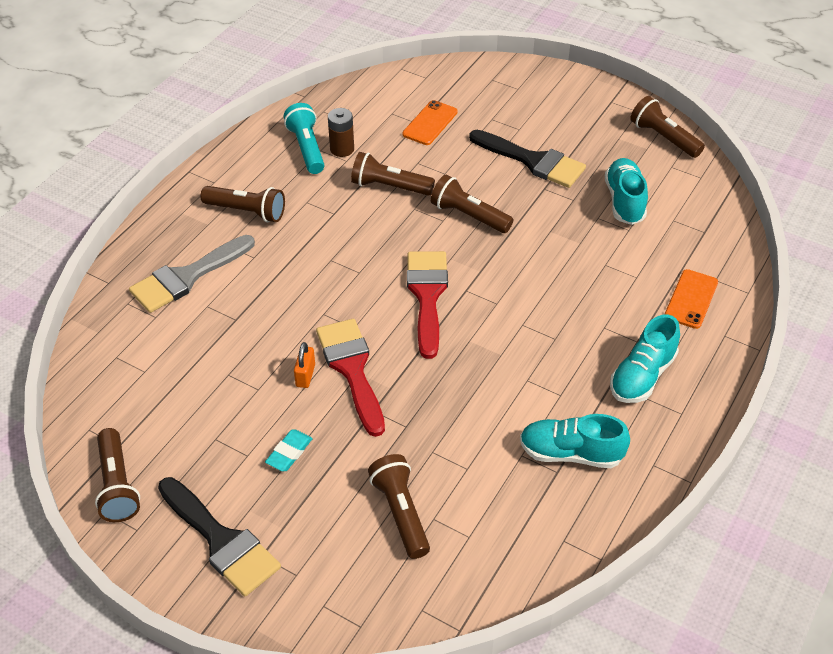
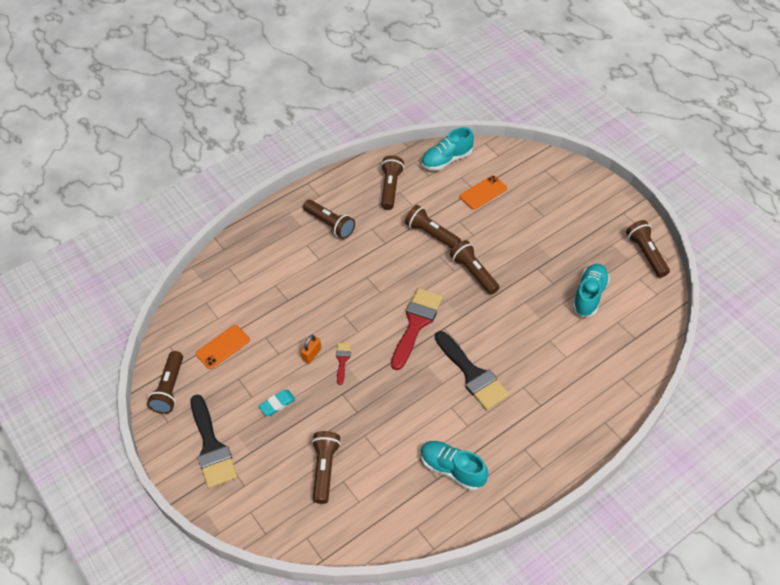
camera: 25 degrees right, 5 degrees up
grey brush [129,235,255,313] -> none
turquoise flashlight [284,103,325,174] -> brown flashlight [381,155,404,210]
red brush [316,319,385,437] -> red brush [336,343,351,385], size x0.48
brown battery [328,108,354,157] -> none
black brush [469,130,586,188] -> black brush moved to [435,331,509,410]
turquoise shoe [610,314,680,403] -> turquoise shoe moved to [421,127,474,171]
orange phone [665,269,718,329] -> orange phone moved to [196,325,250,369]

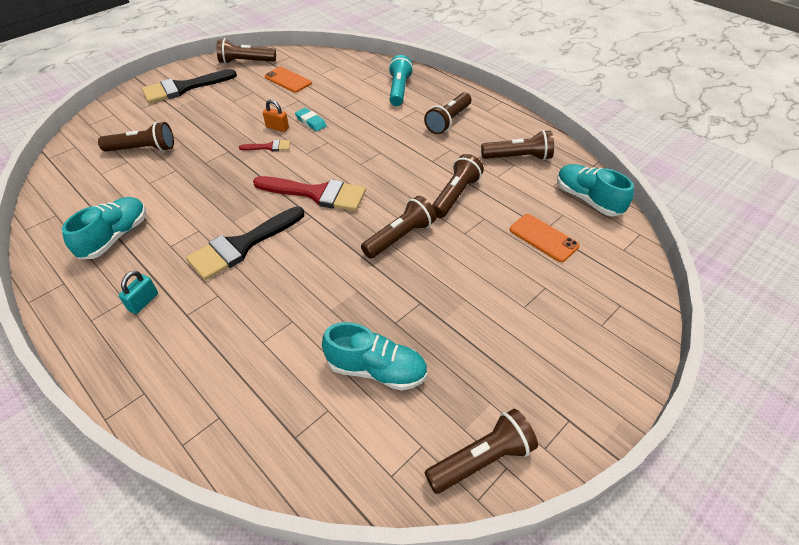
camera: 80 degrees right, 5 degrees down
turquoise eraser [259,390,296,416] -> turquoise eraser moved to [295,108,327,131]
none -> turquoise padlock [119,271,158,314]
none -> turquoise flashlight [389,55,413,106]

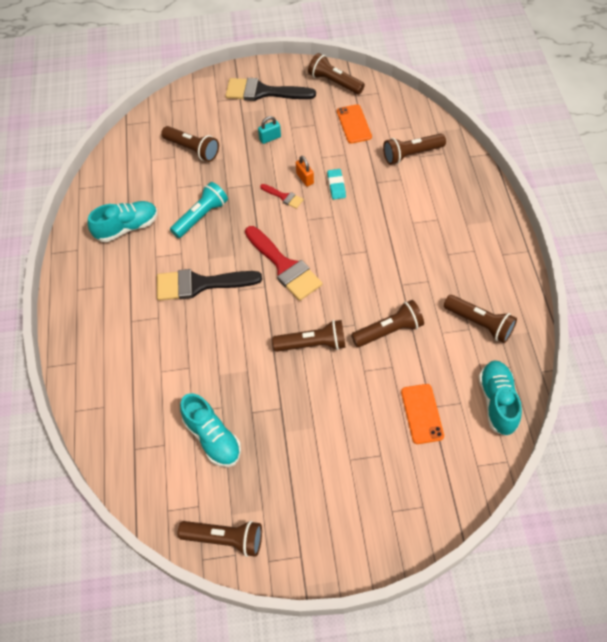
camera: 40 degrees right, 10 degrees up
turquoise padlock [119,271,158,314] -> turquoise padlock moved to [258,116,281,144]
turquoise flashlight [389,55,413,106] -> turquoise flashlight moved to [170,182,228,238]
brown flashlight [424,92,471,134] -> brown flashlight moved to [383,133,446,165]

